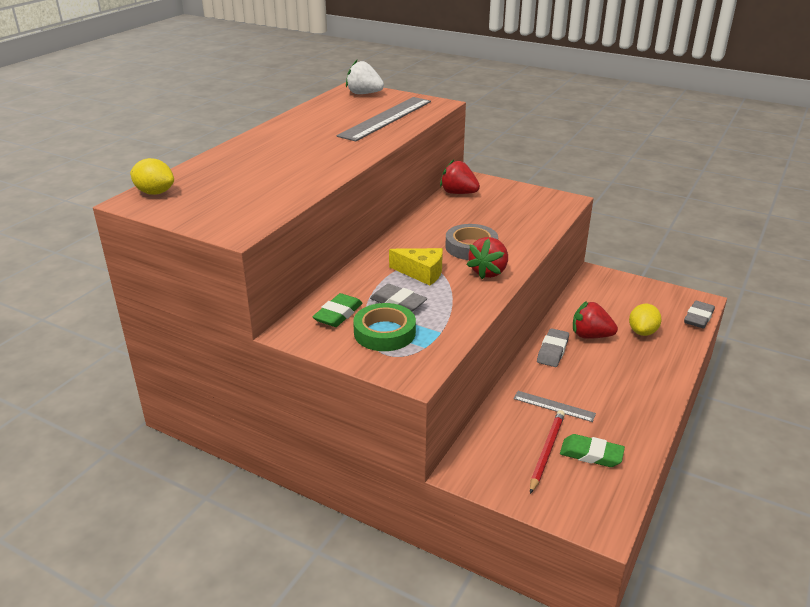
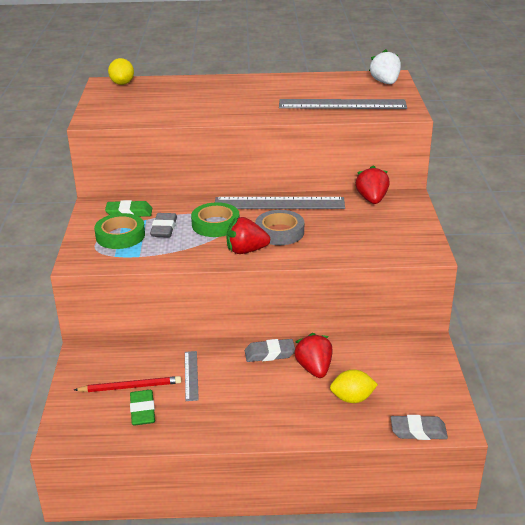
camera: 60 degrees right, 0 degrees up
yellow cheese [389,248,443,286] -> green tape [191,202,240,237]
none -> grey ruler [215,197,345,209]

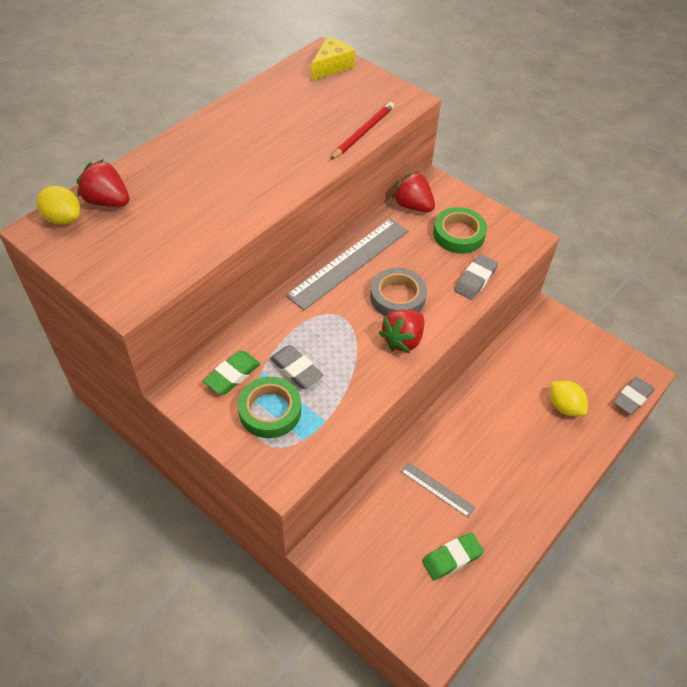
camera: 50 degrees left, 20 degrees up
red pencil [74,376,181,392] -> red pencil moved to [330,102,394,160]
green eraser [130,390,155,426] -> green eraser turned 60 degrees counterclockwise [422,532,484,581]
green tape [191,202,240,237] -> green tape moved to [433,207,487,254]
grey eraser [245,339,295,362] -> grey eraser moved to [454,254,498,300]
grey ruler [279,99,407,109] -> none
red strawberry [294,333,333,378] -> red strawberry moved to [77,159,130,207]
yellow lemon [330,370,378,403] -> yellow lemon turned 75 degrees counterclockwise [551,381,588,416]
white strawberry [369,49,401,84] -> yellow cheese [311,37,355,81]

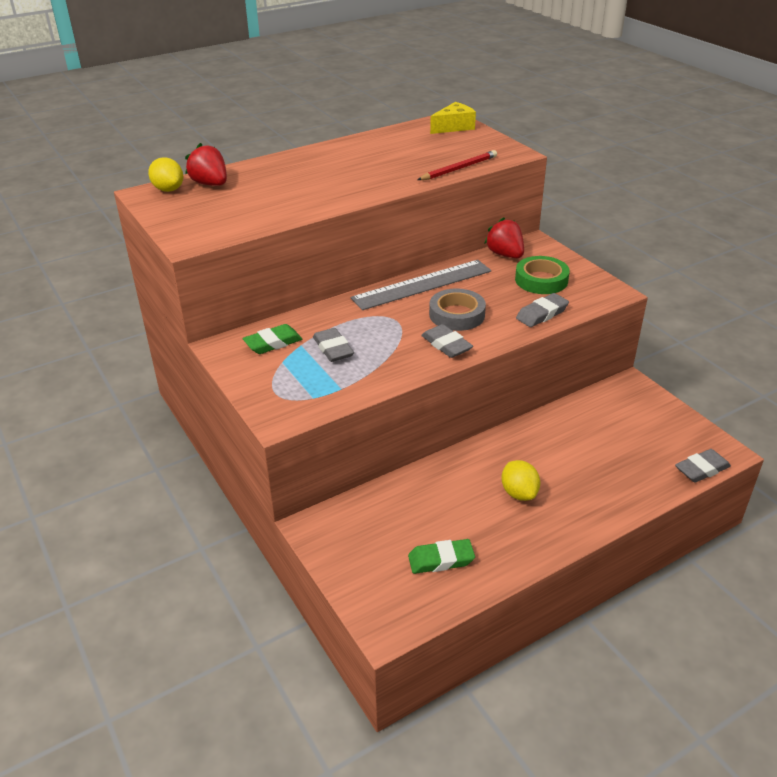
camera: 20 degrees right, 15 degrees down
green tape [238,377,301,438] -> none
red strawberry [379,310,425,353] -> grey eraser [421,324,473,358]
grey ruler [401,462,476,517] -> none
yellow lemon [551,381,588,416] -> yellow lemon moved to [502,460,540,501]

